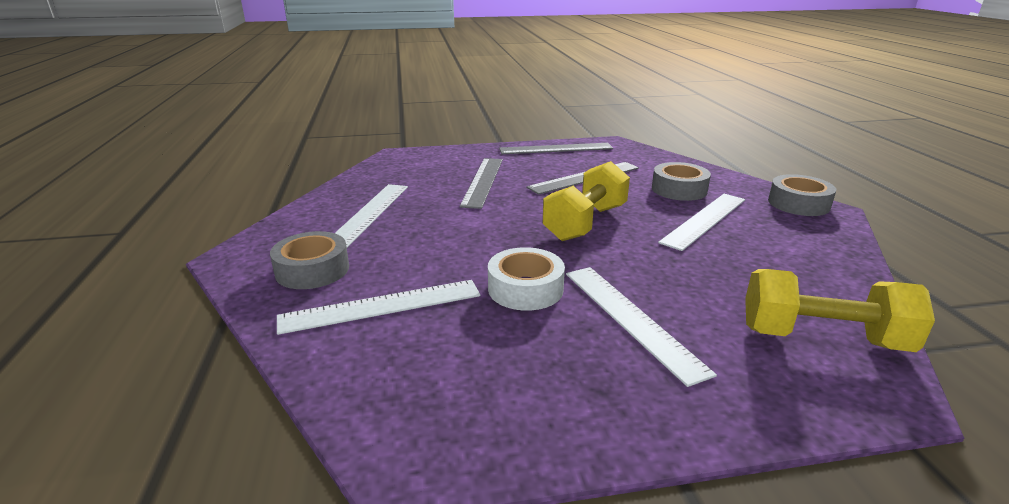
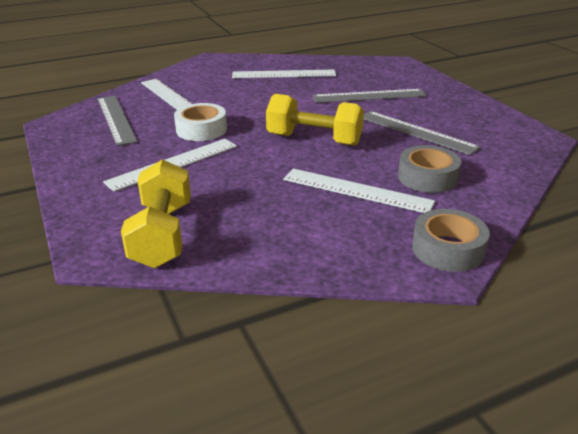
camera: 75 degrees right, 5 degrees up
grey tape [270,231,349,289] -> none
grey ruler [499,143,613,154] -> grey ruler moved to [98,96,138,146]

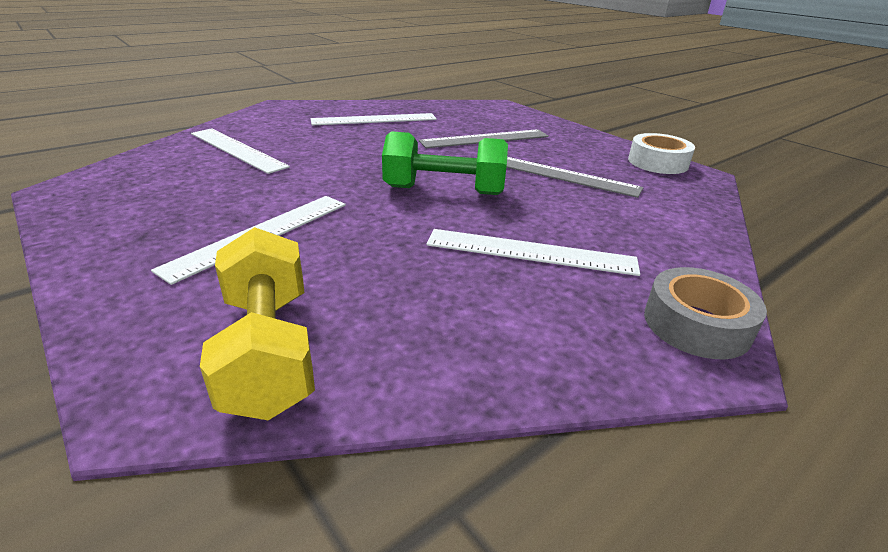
camera: 15 degrees left, 0 degrees up
grey ruler [98,96,138,146] -> none
white tape [174,103,227,141] -> white tape moved to [628,133,695,174]
yellow dumbbell [266,94,364,146] -> green dumbbell [382,131,508,195]
grey tape [398,145,461,193] -> none

